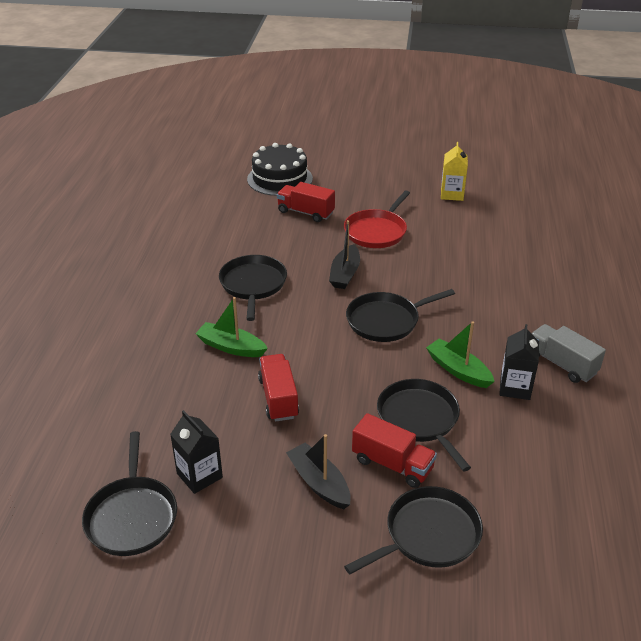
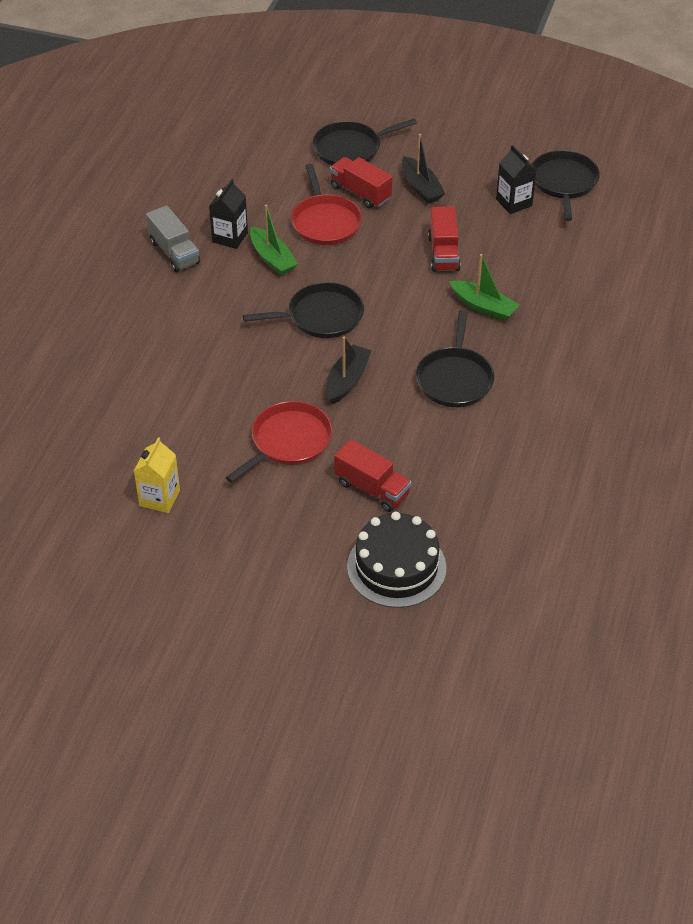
camera: 170 degrees left, 10 degrees up
black pan [377,379,471,471] -> red pan [291,164,362,245]

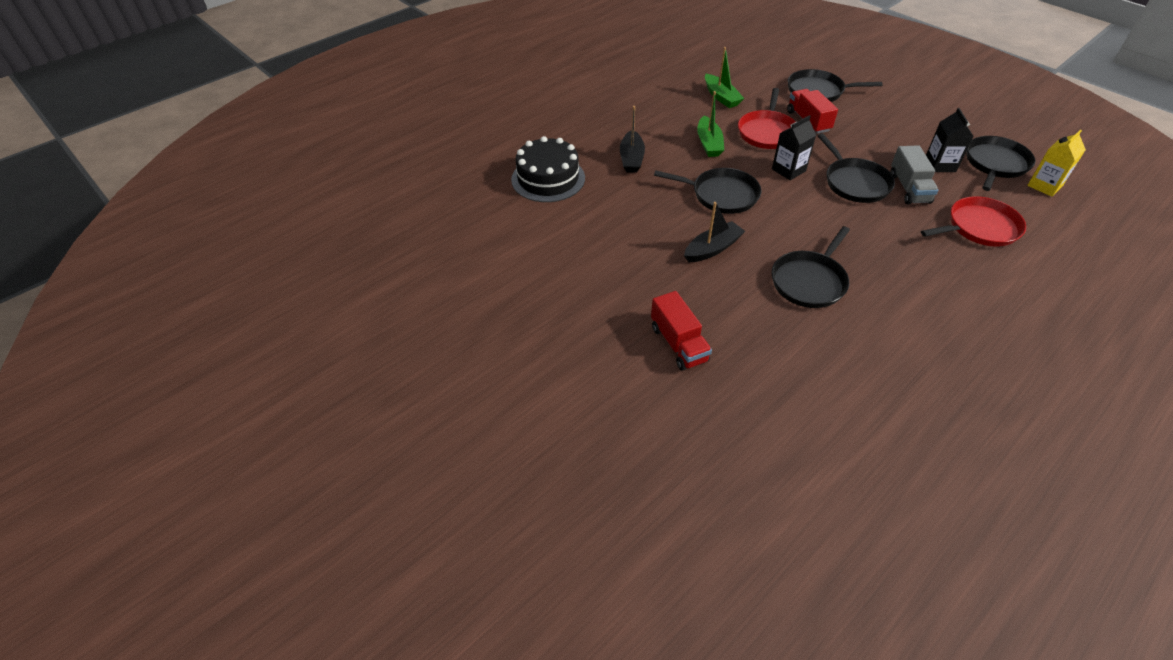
camera: 30 degrees right, 0 degrees up
yellow carton [134,437,180,513] -> yellow carton moved to [1027,130,1086,197]
grey truck [146,205,200,272] -> grey truck moved to [890,145,939,205]
black carton [209,179,248,249] -> black carton moved to [772,115,816,180]
red pan [226,401,333,483] -> red pan moved to [921,196,1026,247]
black cake [347,512,447,608] -> black cake moved to [511,136,585,202]
black boat [402,134,445,204] -> black boat moved to [620,106,645,173]
red truck [428,207,461,272] -> black pan [818,134,895,203]
green boat [449,254,519,321] -> green boat moved to [705,47,744,108]

